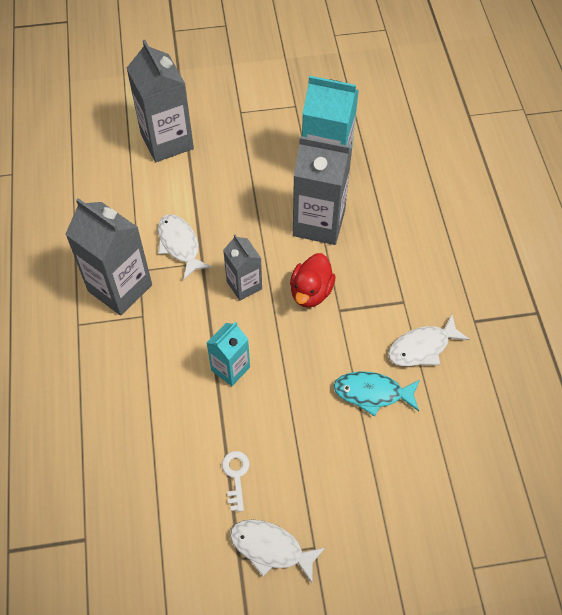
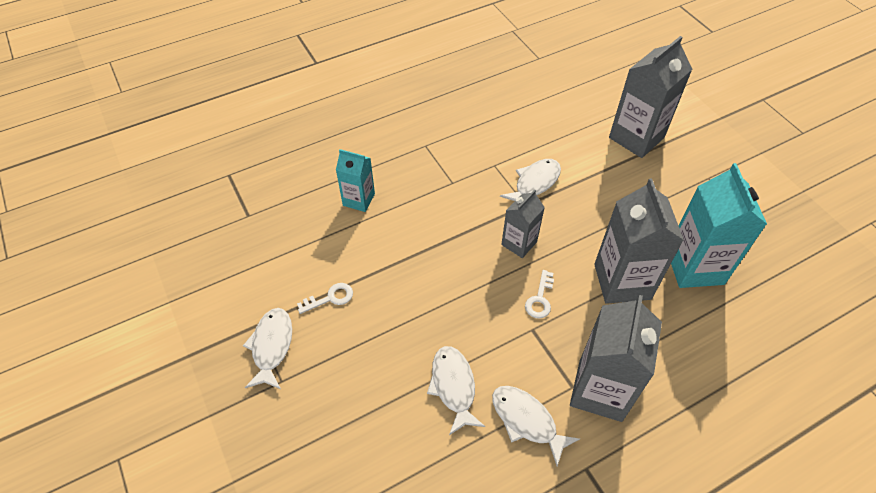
camera: 70 degrees right, 5 degrees down
grey carton [65,198,152,316] -> grey carton moved to [570,295,662,422]
turquoise carton [207,322,250,386] -> turquoise carton moved to [336,149,375,212]
red duck [290,253,336,308] -> white key [525,270,554,319]
turquoise fish [333,371,420,417] -> white fish [427,346,485,435]

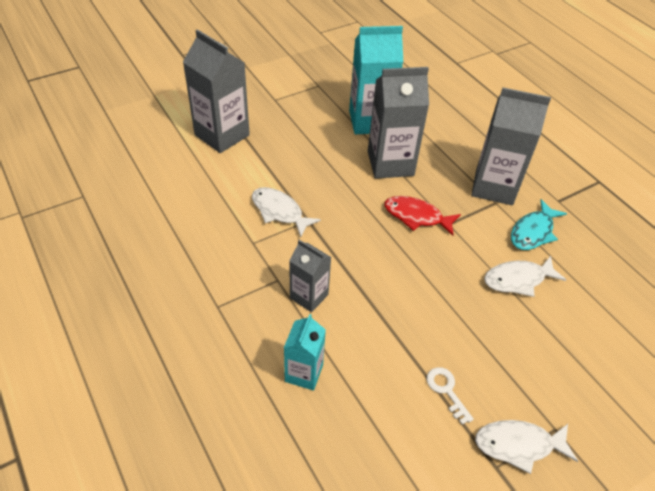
camera: 95 degrees left, 5 degrees down
white fish [492,386,580,466] -> turquoise fish [511,199,567,250]
grey carton [501,190,545,258] -> grey carton moved to [289,240,331,312]
white key [525,270,554,319] -> red fish [384,196,461,236]

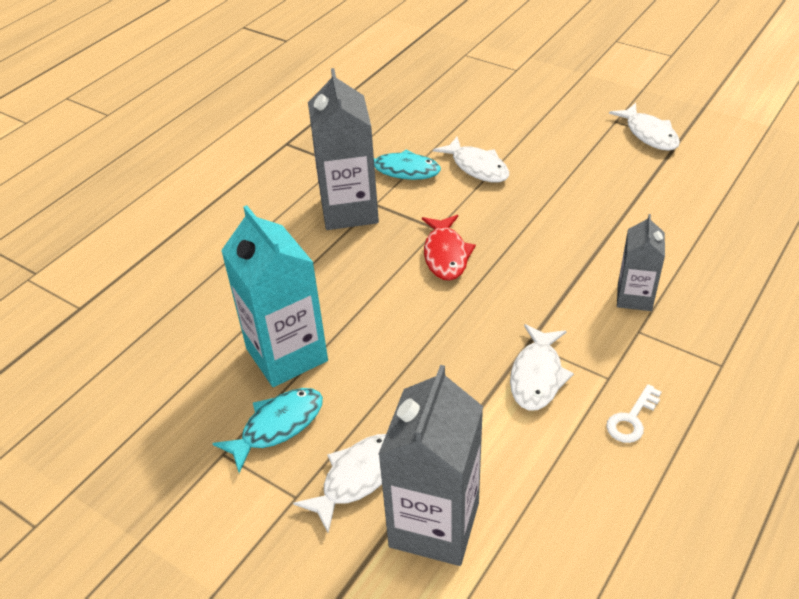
camera: 110 degrees left, 5 degrees down
turquoise carton [284,314,326,391] -> none
grey carton [368,67,429,179] -> none
white key [427,367,474,425] -> white key moved to [606,384,661,443]
none -> turquoise fish [212,388,323,473]
none -> white fish [293,434,386,533]

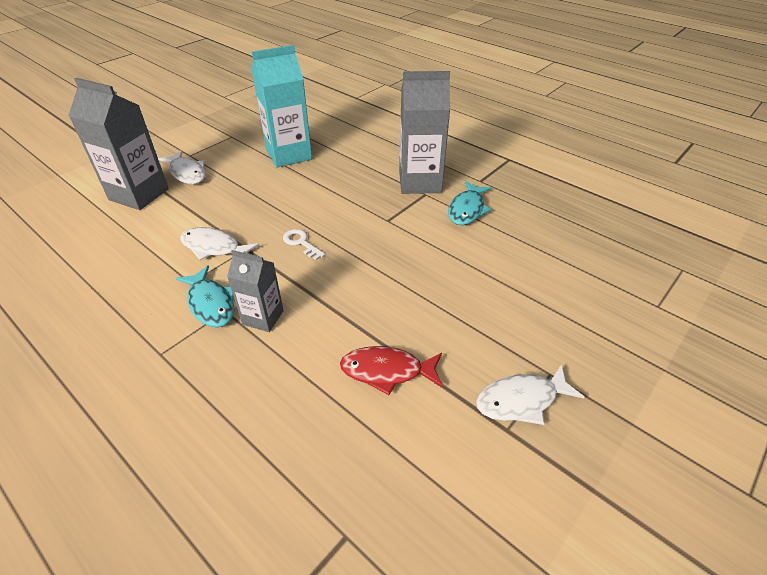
camera: 95 degrees right, 0 degrees up
turquoise fish [212,388,323,473] -> turquoise fish moved to [176,265,234,327]
red fish [422,215,476,281] -> red fish moved to [340,346,443,395]
white fish [433,137,509,183] -> none
white key [606,384,661,443] -> white key moved to [283,229,325,260]

